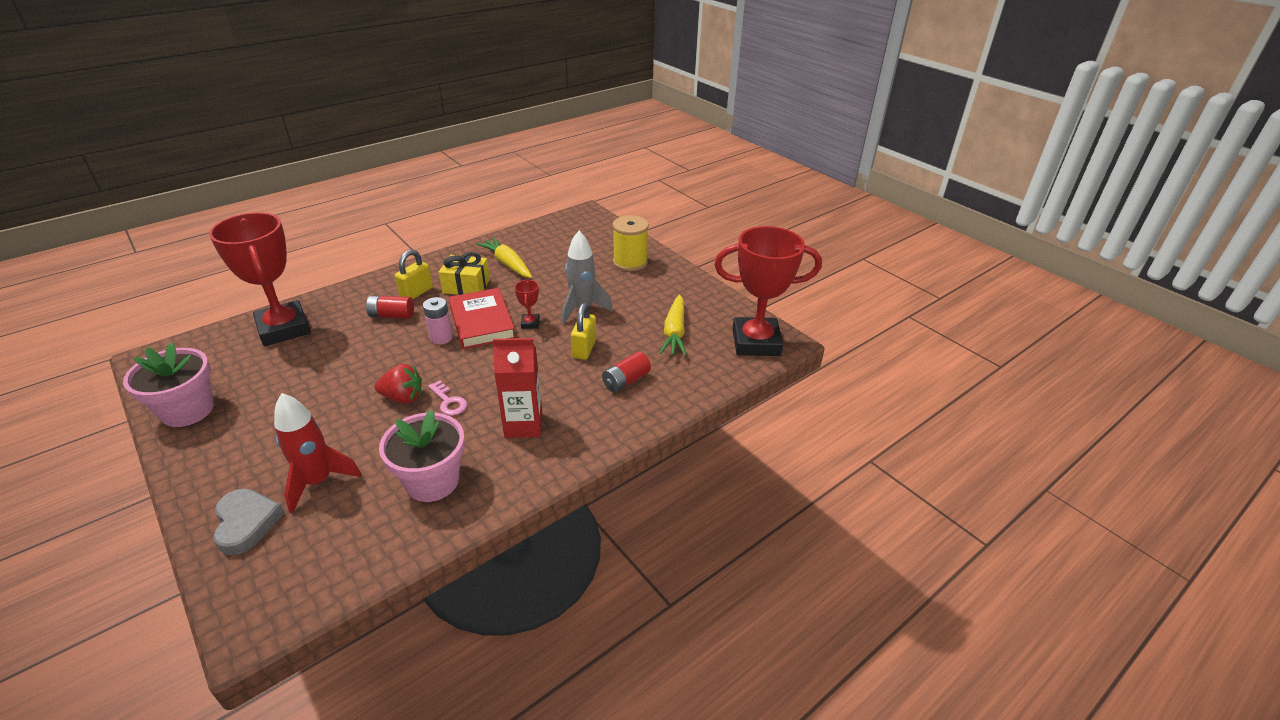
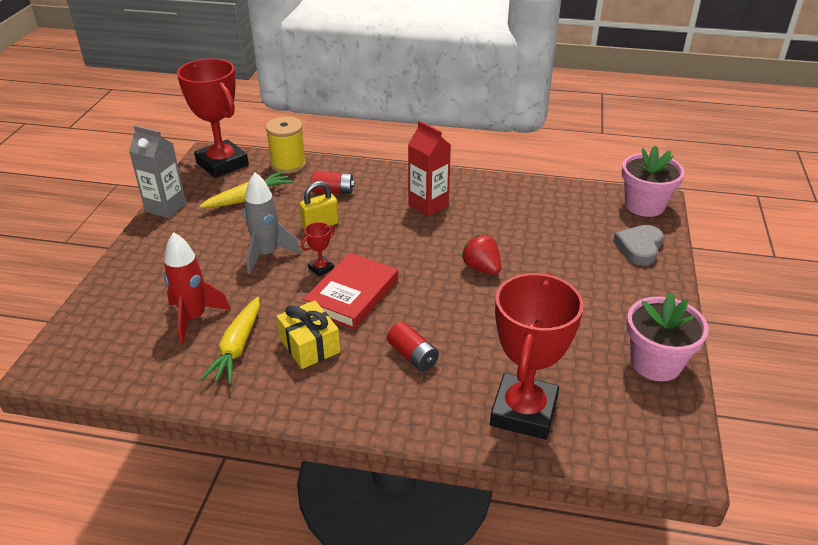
camera: 130 degrees left, 0 degrees up
red rocket [274,393,362,514] -> red rocket moved to [164,232,231,344]
pink flower pot [379,409,465,502] -> pink flower pot moved to [622,145,685,217]
yellow padlock [395,249,433,299] -> none
pink battery [423,297,453,344] -> none
pink key [428,380,467,416] -> none
yellow spool [613,215,649,271] -> yellow spool moved to [265,116,306,174]
none -> grey carton [129,125,186,218]

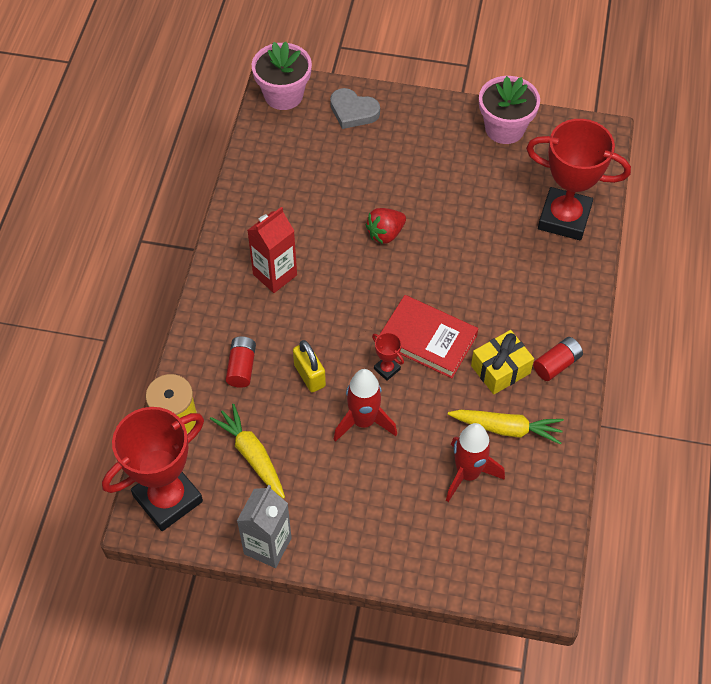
camera: 90 degrees left, 20 degrees up
grey rocket [243,173,301,274] -> red rocket [334,369,397,442]
red battery [387,322,439,371] -> red battery moved to [533,337,583,381]

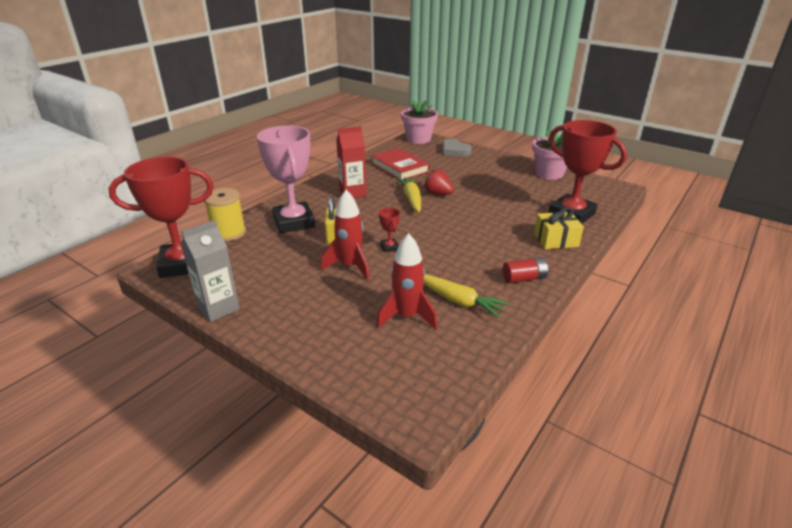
camera: 25 degrees right, 25 degrees down
yellow carrot [210,404,285,499] -> yellow carrot moved to [396,177,421,213]
red battery [226,336,256,388] -> pink trophy [257,126,315,233]
red strawberry [365,208,406,244] -> red strawberry turned 45 degrees clockwise [424,169,454,195]
red book [380,295,478,378] -> red book moved to [371,148,430,180]
yellow gift [471,330,534,394] -> yellow gift moved to [534,207,584,249]

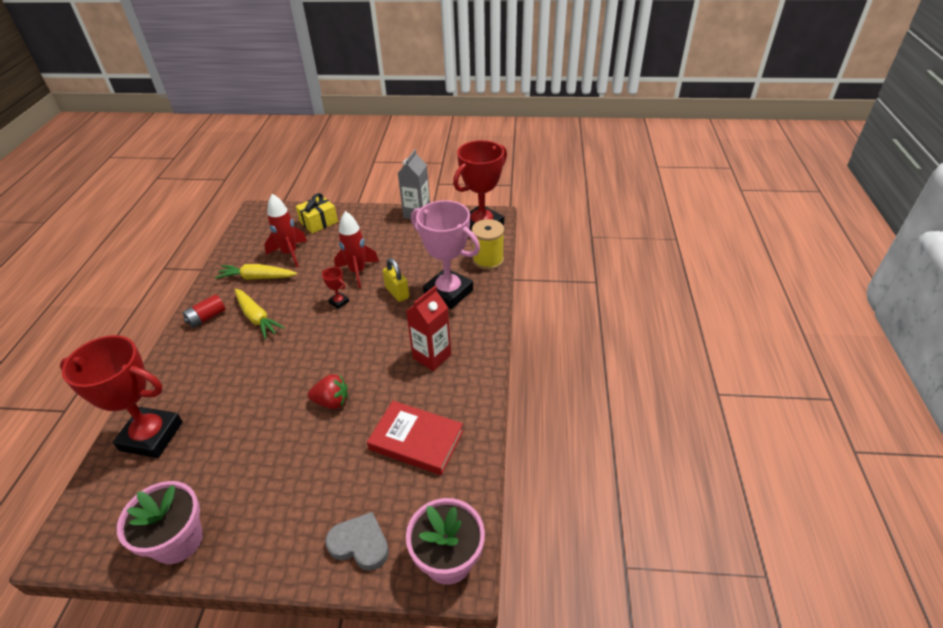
camera: 150 degrees right, 10 degrees up
yellow carrot [396,177,421,213] -> yellow carrot moved to [235,289,285,339]
yellow gift [534,207,584,249] -> yellow gift moved to [296,193,338,234]

